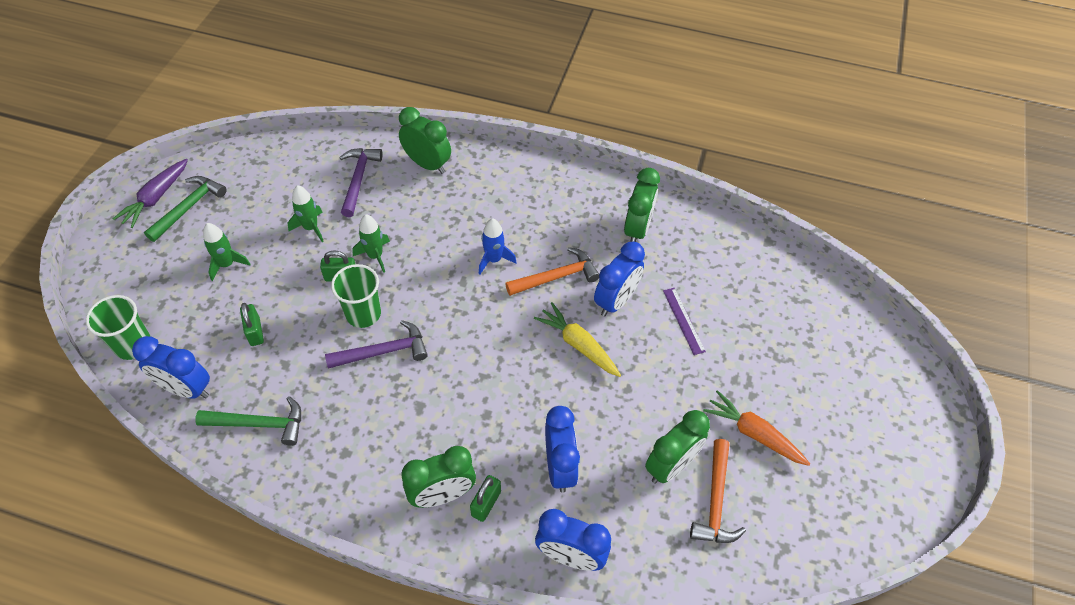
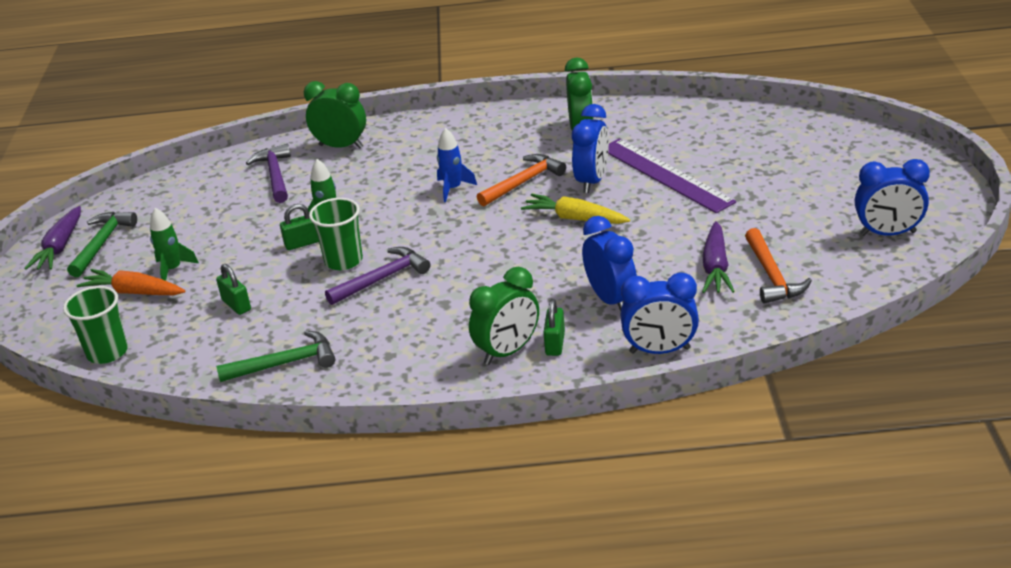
camera: 15 degrees left, 20 degrees down
blue clock [132,336,210,399] -> blue clock moved to [855,159,930,236]
green rocket [288,185,323,242] -> none
green clock [645,410,710,484] -> purple carrot [702,221,735,293]
purple ruler [663,288,706,355] -> purple ruler [608,139,736,213], size x2.05
orange carrot [703,390,810,466] -> orange carrot moved to [77,269,185,295]

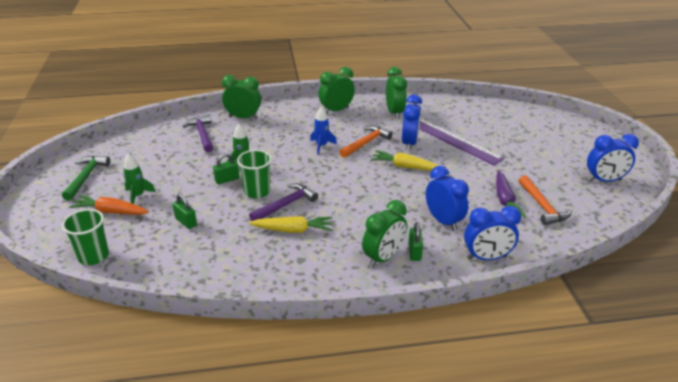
camera: 10 degrees left, 0 degrees up
purple carrot [24,206,81,270] -> none
green hammer [216,331,335,382] -> none
none -> yellow carrot [249,216,332,233]
none -> green clock [318,67,355,114]

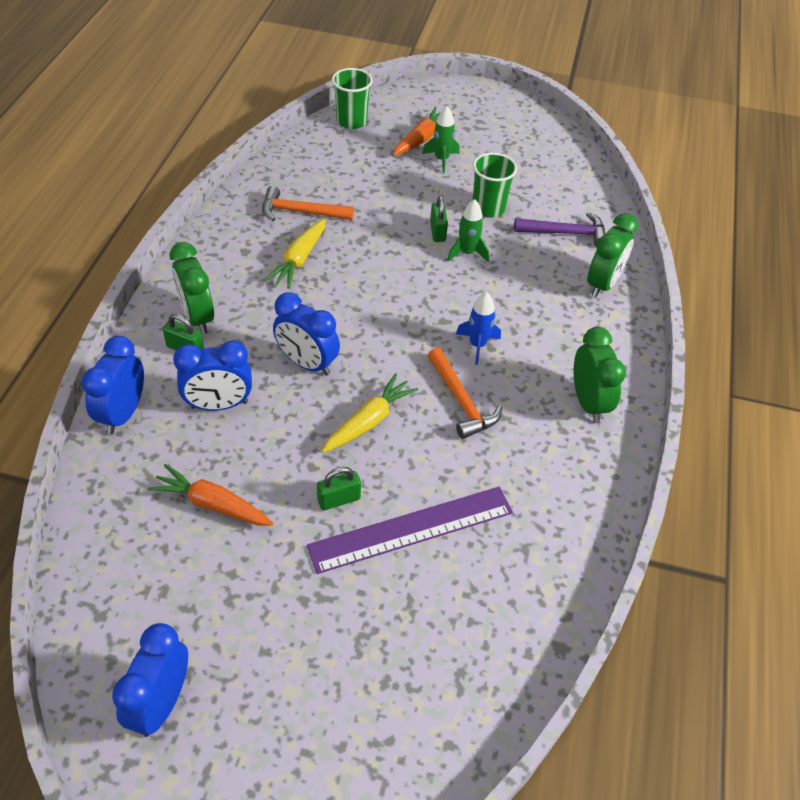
camera: 110 degrees right, 15 degrees up
green hammer [62,156,110,201] -> none
green padlock [172,194,197,229] -> green padlock moved to [317,467,361,510]
green cup [237,150,272,199] -> green cup moved to [473,153,517,218]
purple hammer [249,183,318,221] -> none
green clock [386,67,407,119] -> none
blue clock [402,94,422,151] -> blue clock moved to [273,292,340,376]
purple carrot [496,171,526,218] -> orange carrot [148,464,274,526]
orange hammer [519,175,572,225] -> orange hammer moved to [262,186,354,221]

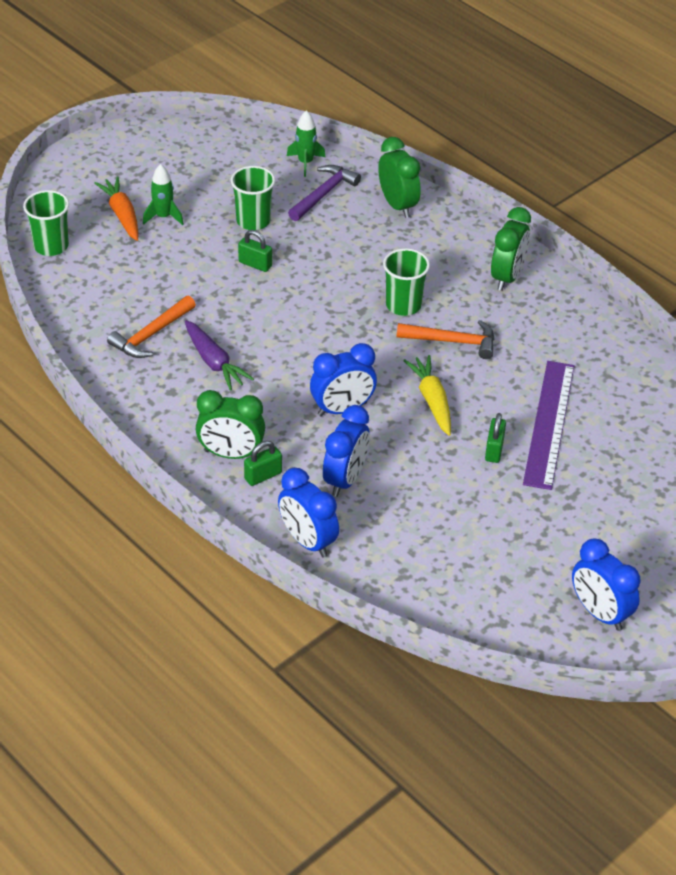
camera: 55 degrees left, 5 degrees down
orange carrot [148,464,274,526] -> none
yellow carrot [264,219,326,289] -> purple carrot [185,320,254,391]
green rocket [447,199,489,262] -> green rocket moved to [287,110,326,177]
blue rocket [456,292,501,365] -> green cup [383,248,430,316]
green clock [574,327,626,423] -> green clock turned 90 degrees clockwise [491,207,531,291]

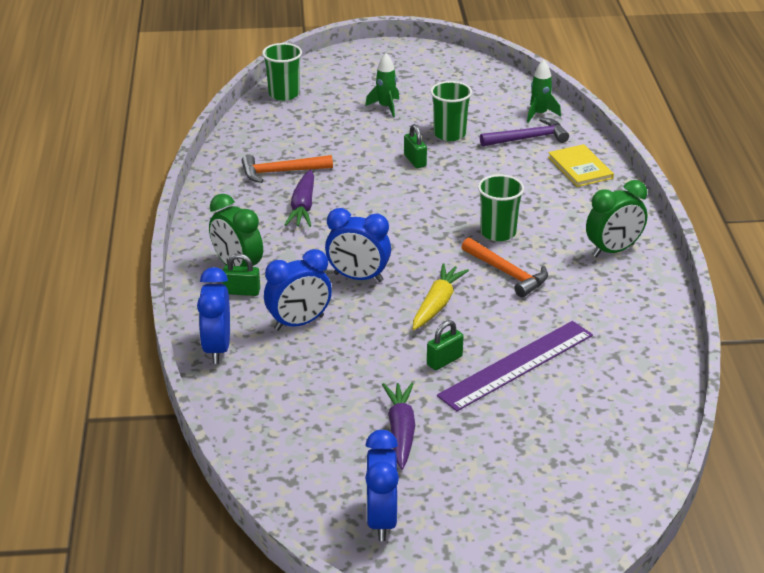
camera: 40 degrees right, 10 degrees down
orange carrot [94,176,139,241] -> none
green clock [378,137,421,218] -> yellow book [548,144,614,187]
none -> purple carrot [382,383,415,470]

